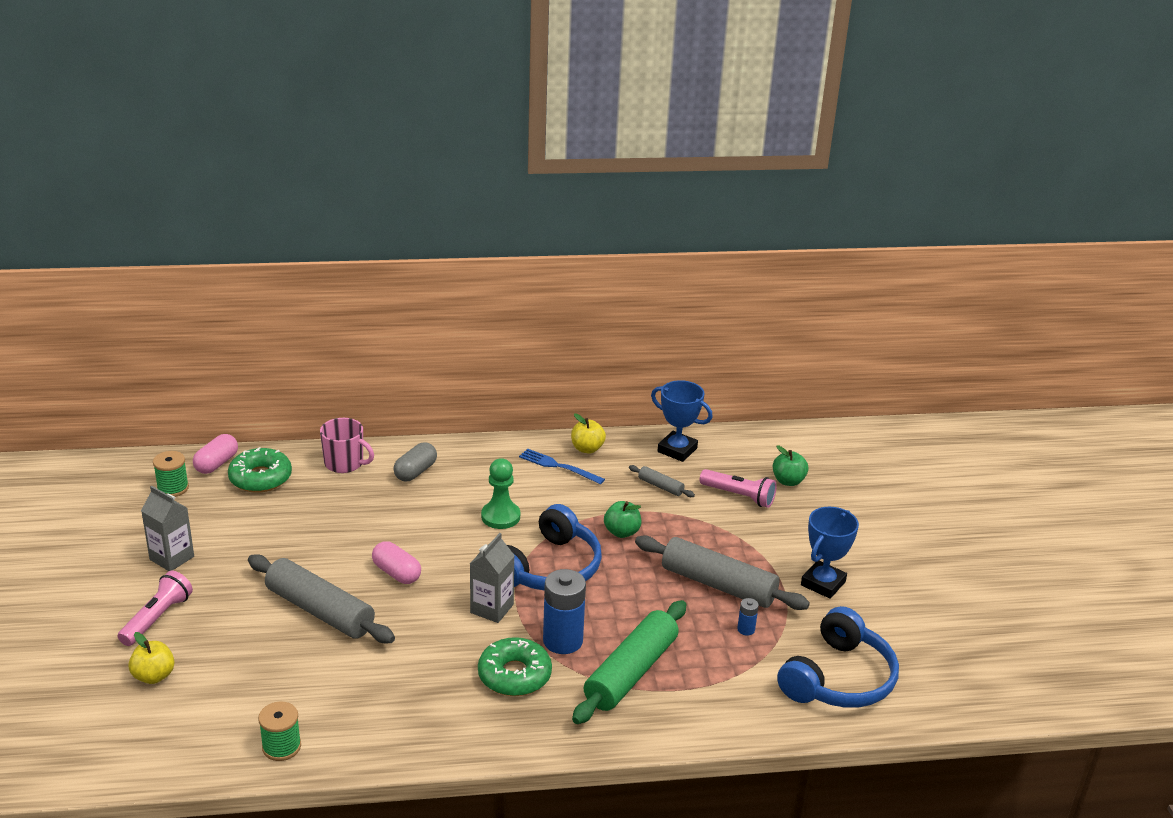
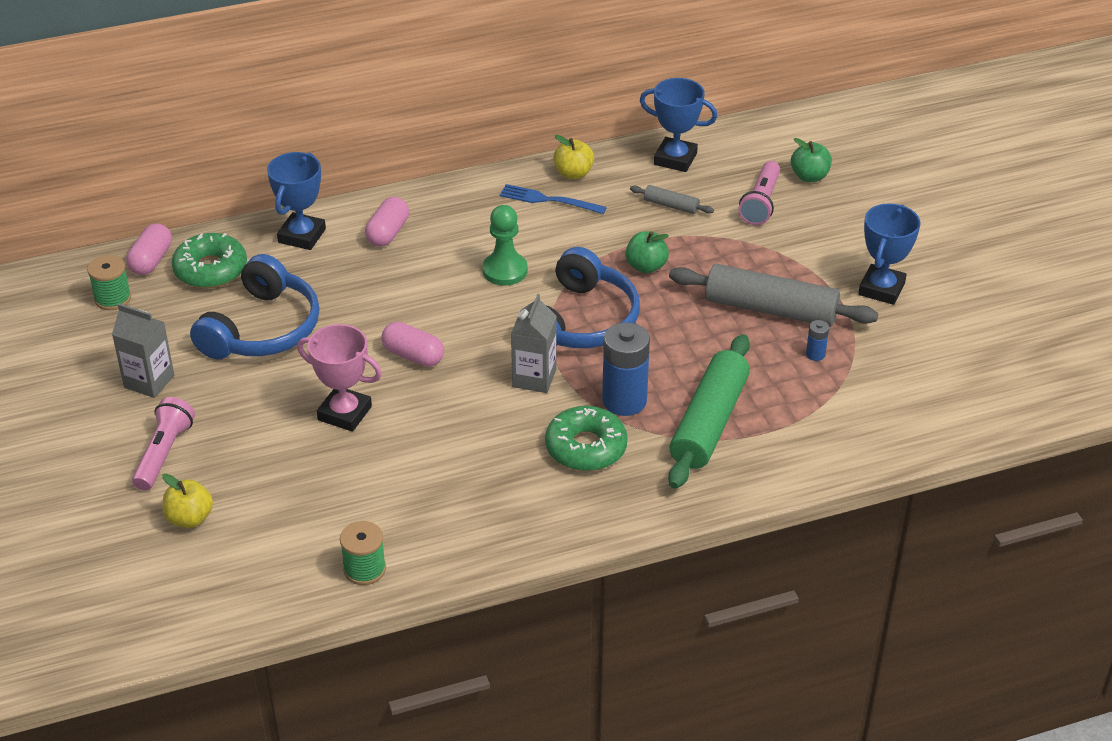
camera: 10 degrees left, 10 degrees up
grey rolling pin [248,554,395,643] -> pink trophy [297,324,382,432]
pink mug [320,418,374,473] -> blue trophy [267,152,326,250]
grey capsule [393,442,437,481] -> pink capsule [365,197,409,247]
pink flashlight [700,469,777,508] -> pink flashlight turned 90 degrees clockwise [738,161,780,225]
blue headphones [777,606,899,708] -> blue headphones moved to [190,254,320,359]

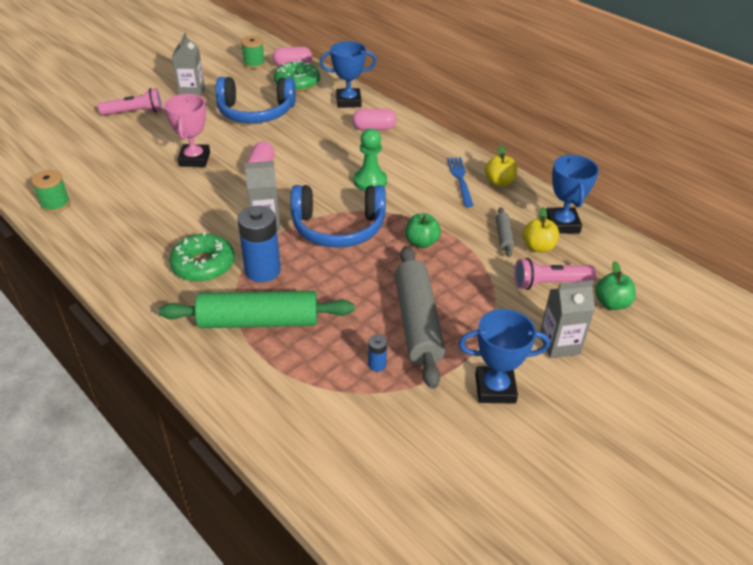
camera: 65 degrees right, 0 degrees up
yellow apple [162,474,213,528] -> yellow apple moved to [523,207,559,252]
none -> grey carton [540,280,595,358]

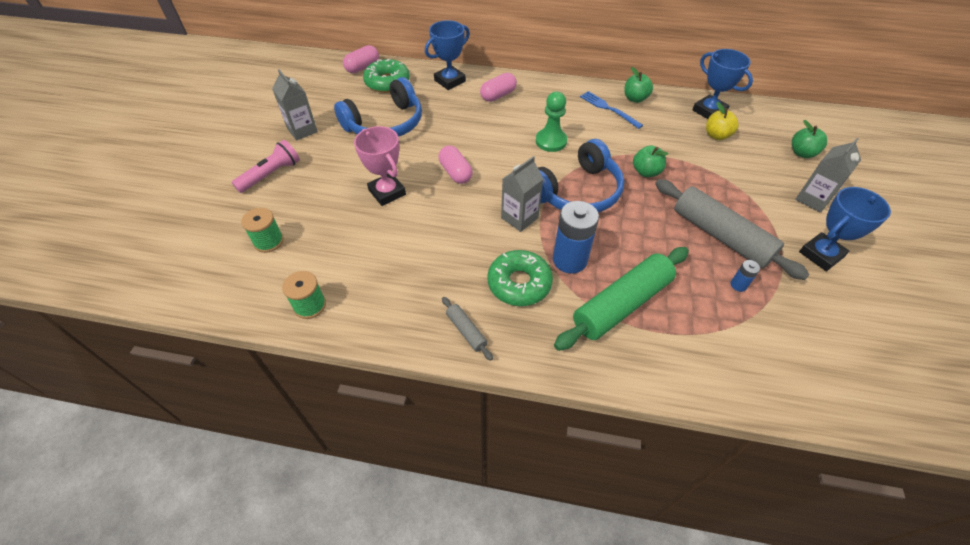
camera: 35 degrees left, 10 degrees up
green spool [241,36,265,69] -> green spool moved to [241,208,284,253]
yellow apple [485,145,517,187] -> green apple [624,67,653,103]
grey rolling pin [496,207,514,257] -> grey rolling pin moved to [442,297,493,361]
pink flashlight [514,258,596,290] -> none

